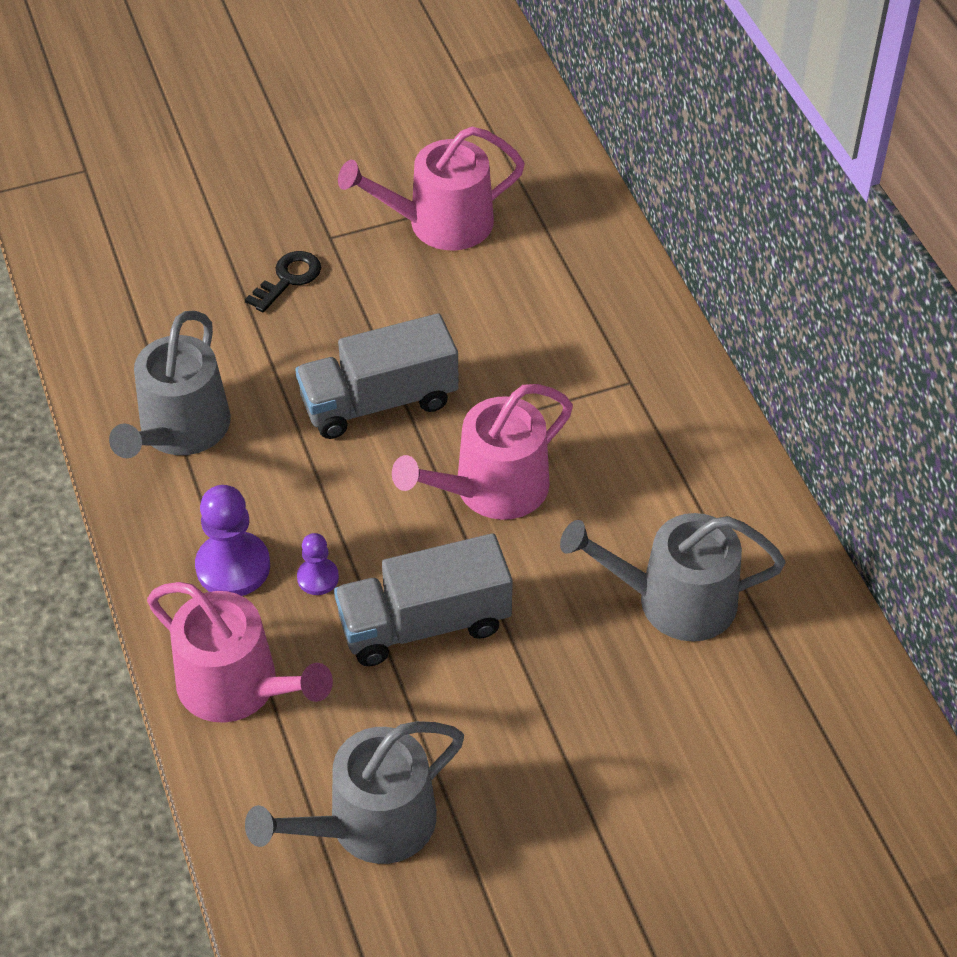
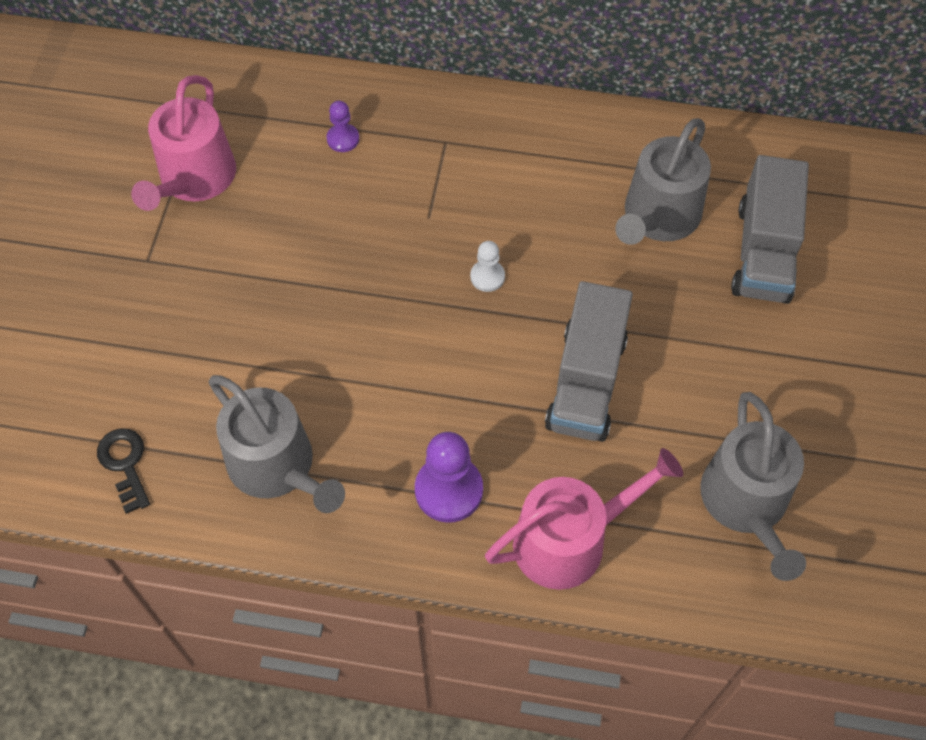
camera: 60 degrees left, 10 degrees up
black key [245,251,321,312] -> black key moved to [97,429,150,514]
grey truck [296,313,459,439] -> grey truck moved to [731,155,809,304]
purple pawn [297,533,339,595] -> purple pawn moved to [327,101,359,152]
pink watering can [392,384,573,520] -> white pawn [470,241,505,292]

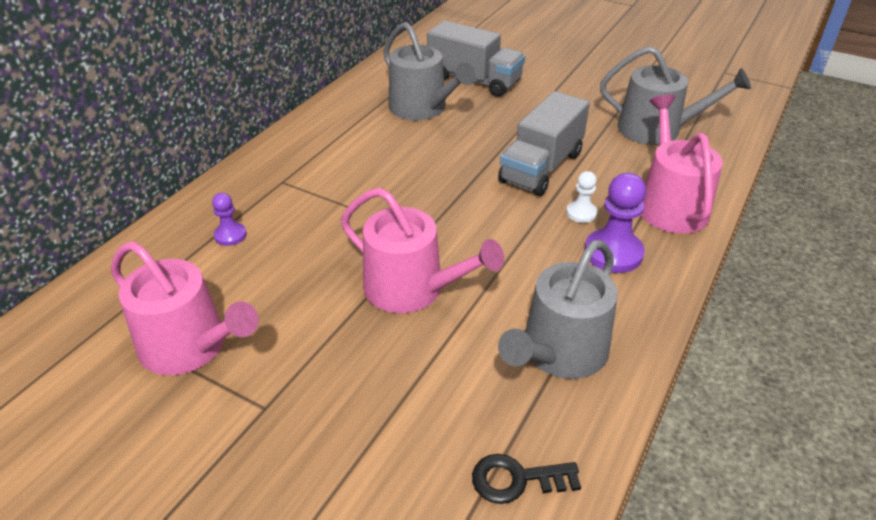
camera: 70 degrees left, 20 degrees down
grey watering can [209,375,345,513] -> grey watering can turned 150 degrees clockwise [498,240,618,379]
white pawn [470,241,505,292] -> white pawn moved to [566,171,597,223]
grey truck [545,281,633,442] -> grey truck turned 90 degrees clockwise [498,91,590,196]
none -> pink watering can [341,188,504,313]

